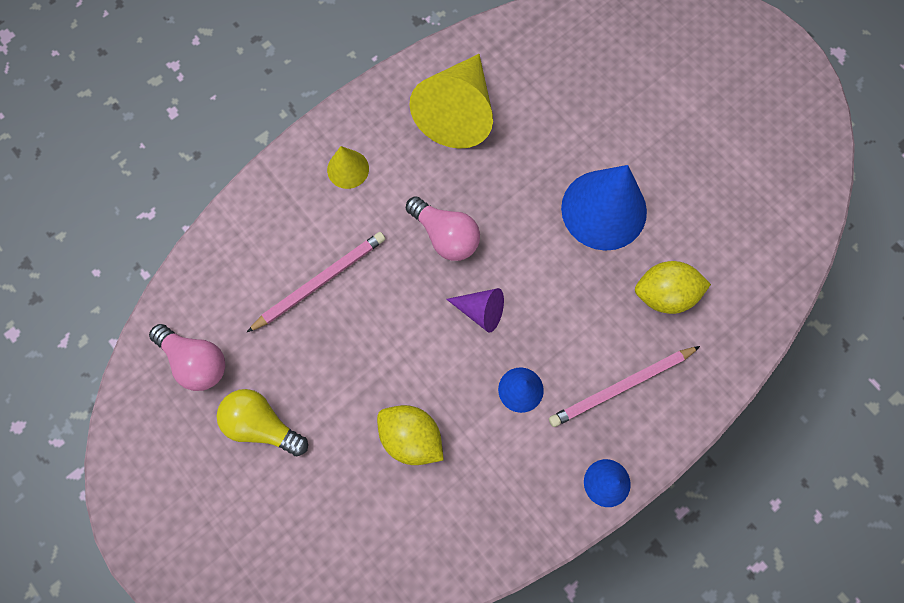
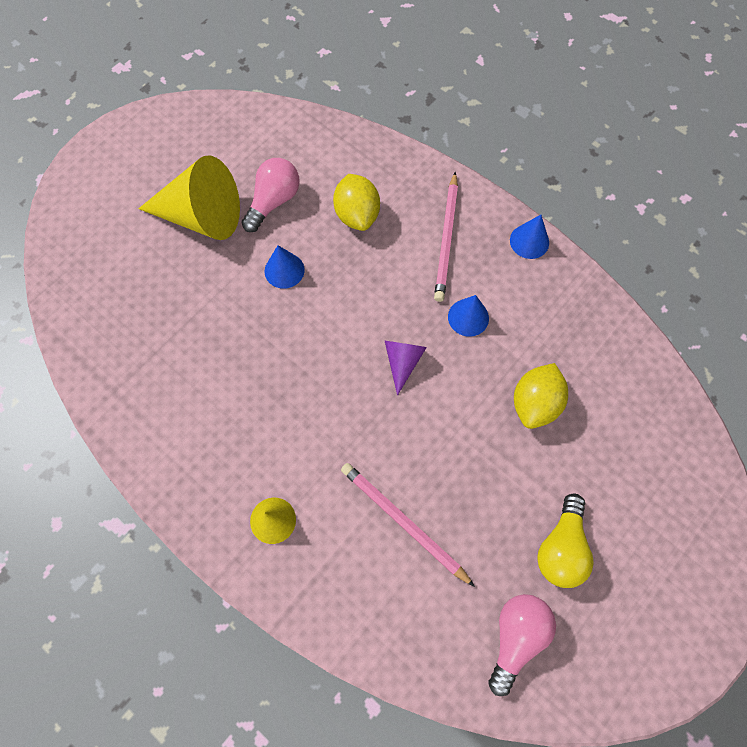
camera: 100 degrees left, 5 degrees down
pink light bulb [406,196,480,261] -> pink light bulb moved to [241,158,300,232]
yellow cone [409,54,493,149] -> yellow cone moved to [138,156,240,240]
pink pencil [549,346,700,427] -> pink pencil turned 45 degrees clockwise [434,172,458,302]
blue cone [561,165,647,251] -> blue cone [265,245,305,289], size x0.50

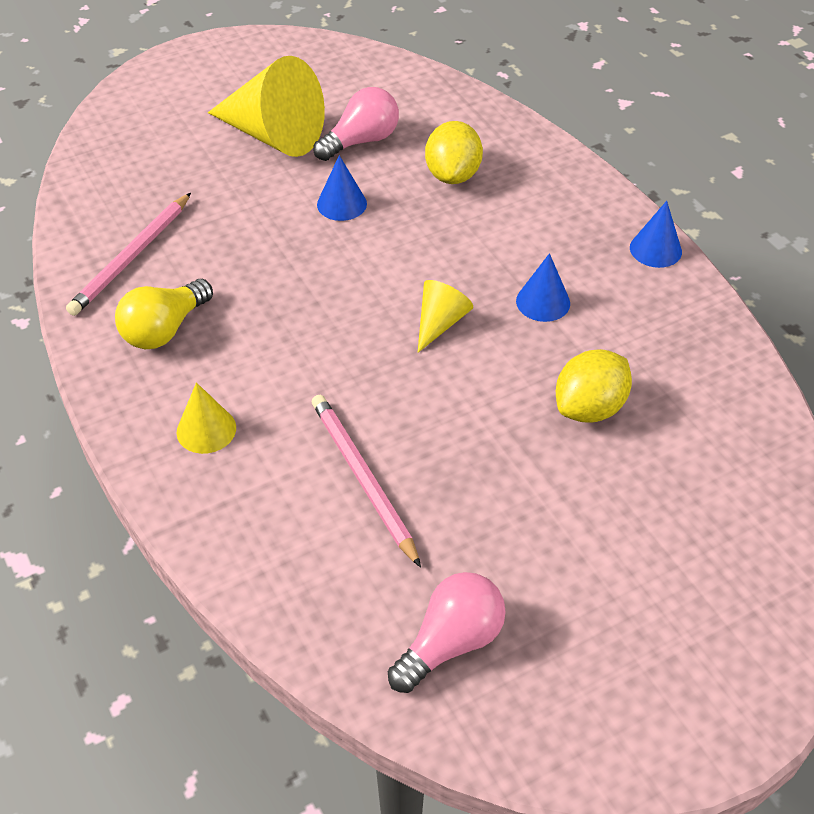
camera: 20 degrees right, 20 degrees down
purple cone [384,340,427,395] -> yellow cone [418,280,473,352]
pink pencil [434,172,458,302] -> pink pencil moved to [66,193,191,316]
yellow light bulb [537,494,594,588] -> yellow light bulb moved to [115,279,213,349]

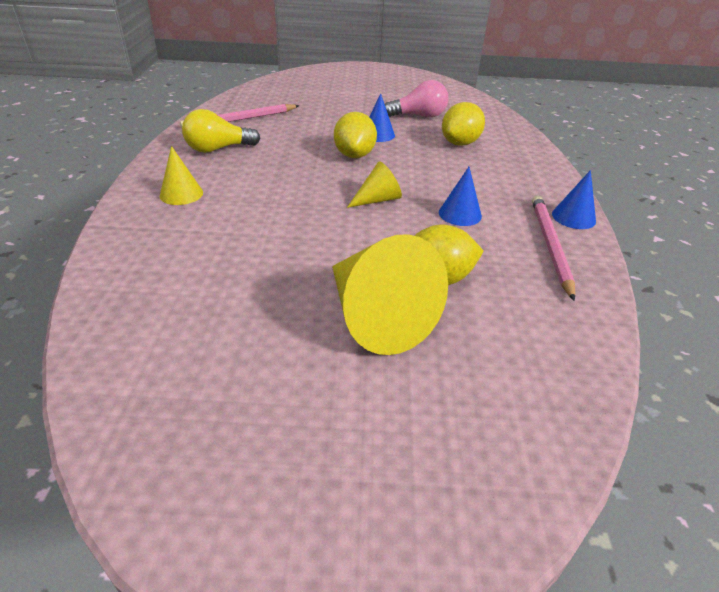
camera: 30 degrees right, 10 degrees down
yellow cone [208,56,325,157] -> yellow cone moved to [332,234,448,355]
pink pencil [312,395,421,568] -> pink pencil moved to [532,196,575,301]
pink light bulb [388,572,506,693] -> none
none -> yellow lemon [334,112,377,158]

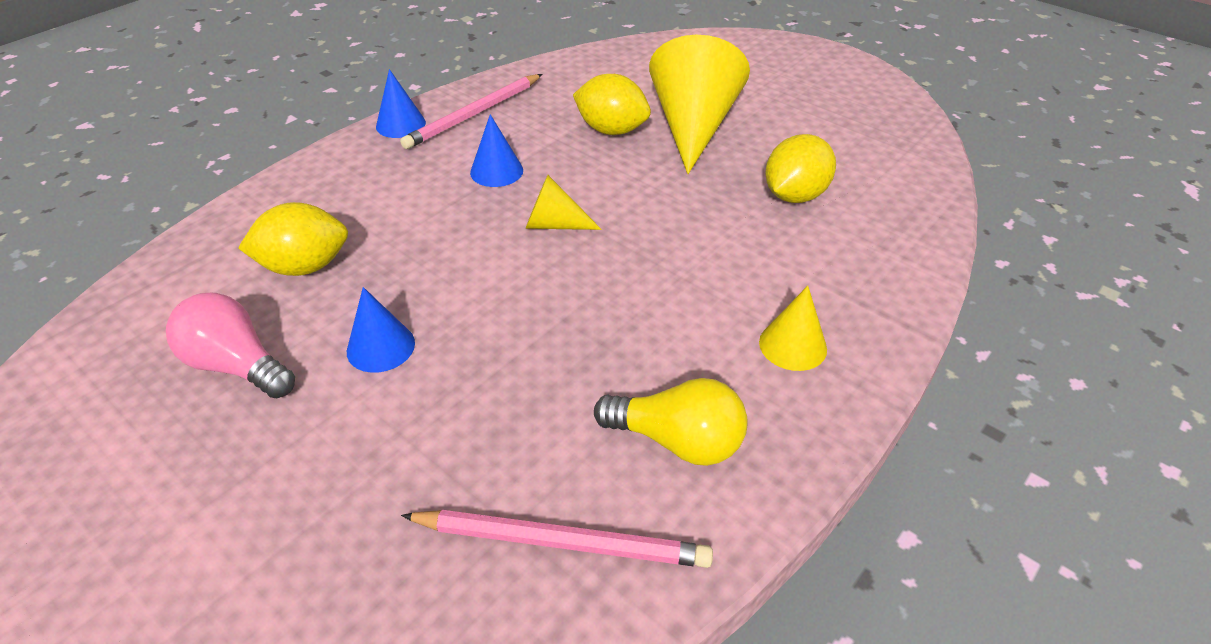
camera: 140 degrees left, 5 degrees up
yellow lemon [334,112,377,158] -> yellow lemon moved to [765,134,836,203]

